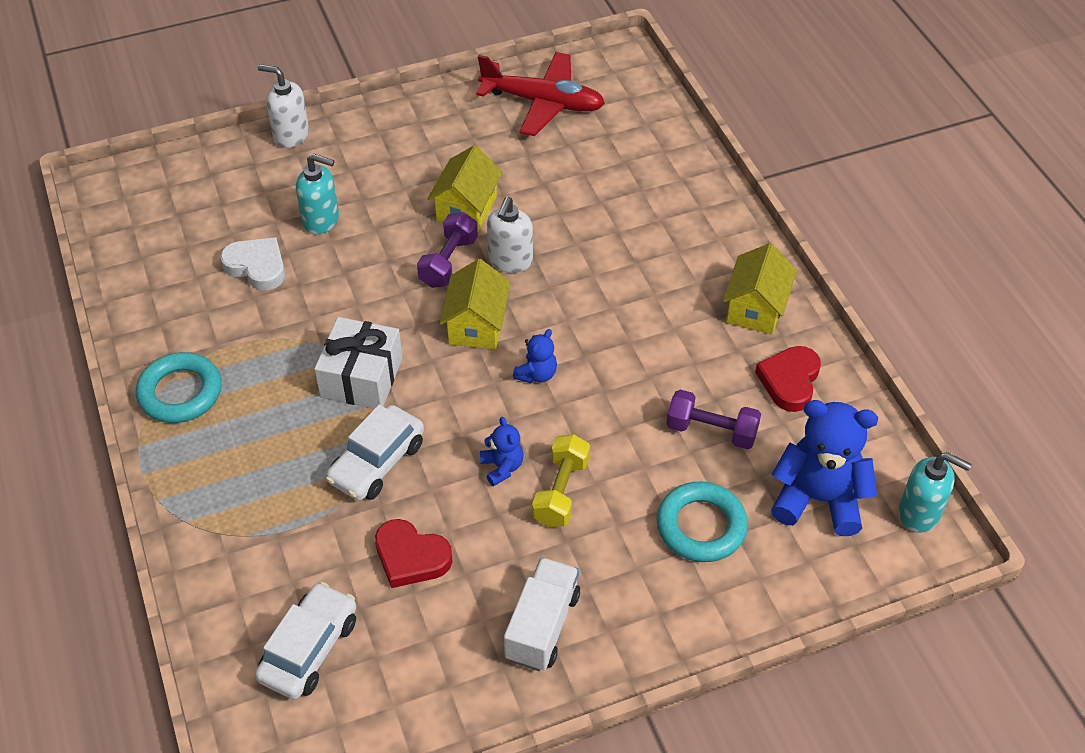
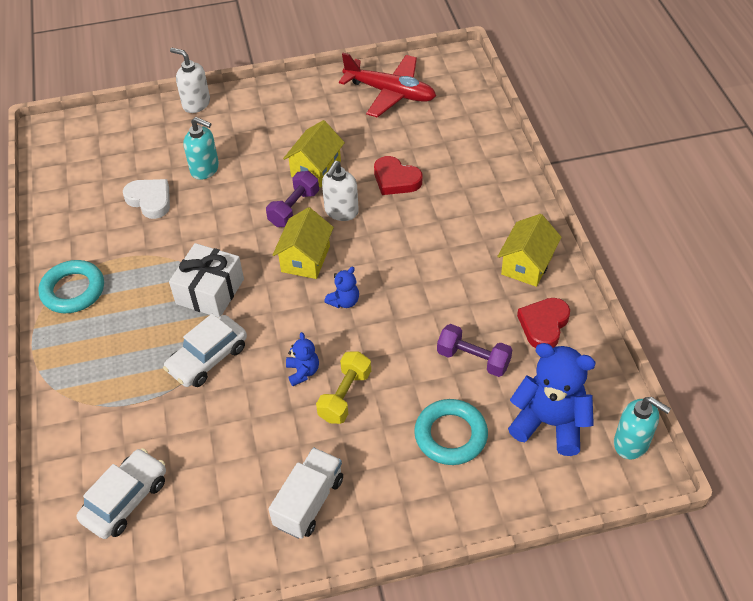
camera: 10 degrees right, 0 degrees up
red heart [375,519,453,588] -> red heart moved to [374,156,422,195]

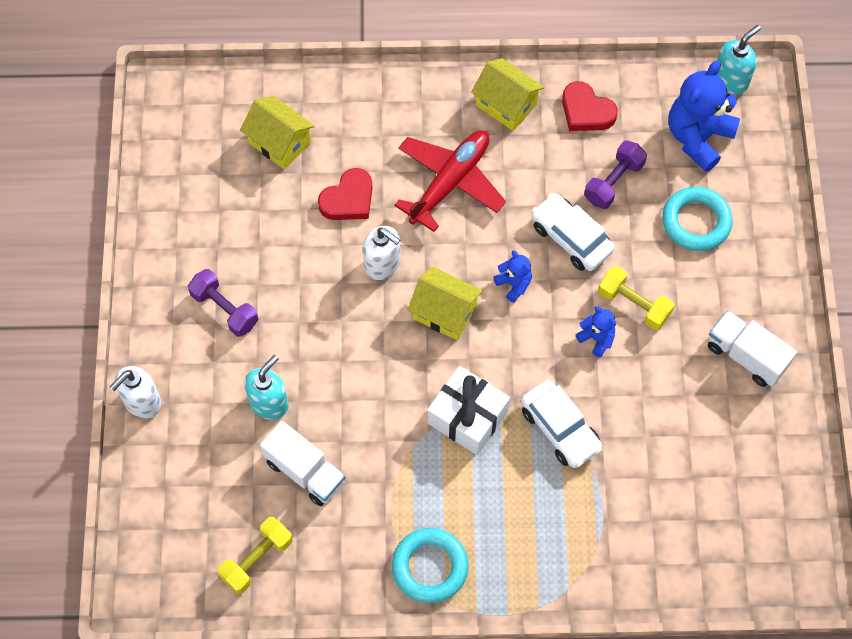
camera: 80 degrees left, 15 degrees up
white car [77,448,166,539] -> white car moved to [531,193,614,271]
white heart [123,179,170,219] -> white truck [260,421,346,506]
purple dumbbell [266,171,319,227] -> purple dumbbell moved to [188,269,259,337]
yellow house [283,120,345,187] -> yellow house moved to [240,96,315,170]
blue teddy bear [286,332,319,386] -> blue teddy bear turned 45 degrees clockwise [576,306,616,358]
red plane [339,53,436,118] -> red plane moved to [394,130,506,232]
none -> yellow dumbbell [217,517,293,594]

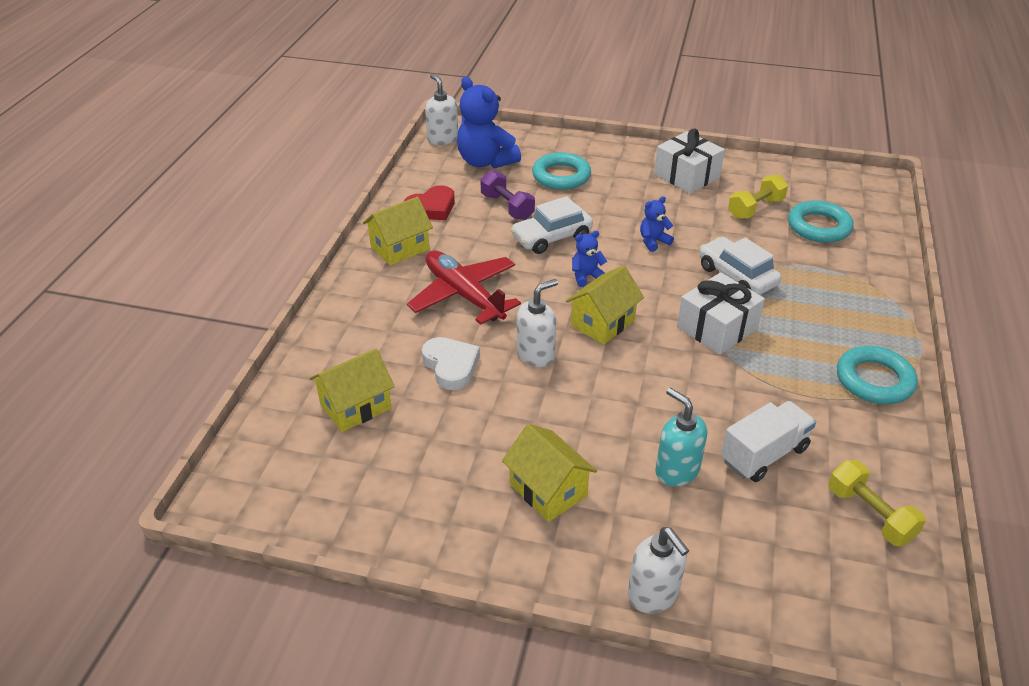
camera: 75 degrees left, 25 degrees down
purple dumbbell [188,269,259,337] -> yellow house [502,424,597,522]
red heart [318,168,372,220] -> white heart [422,337,480,390]
white car [521,380,602,468] -> white car turned 105 degrees counterclockwise [699,237,781,295]
yellow dumbbell [598,266,674,330] -> yellow dumbbell moved to [728,175,788,219]
white truck [708,310,797,387] -> white gift [654,129,725,194]
turquoise soap dispenser [717,25,761,95] -> white soap dispenser [425,74,458,145]
none -> turquoise ring [788,200,854,243]

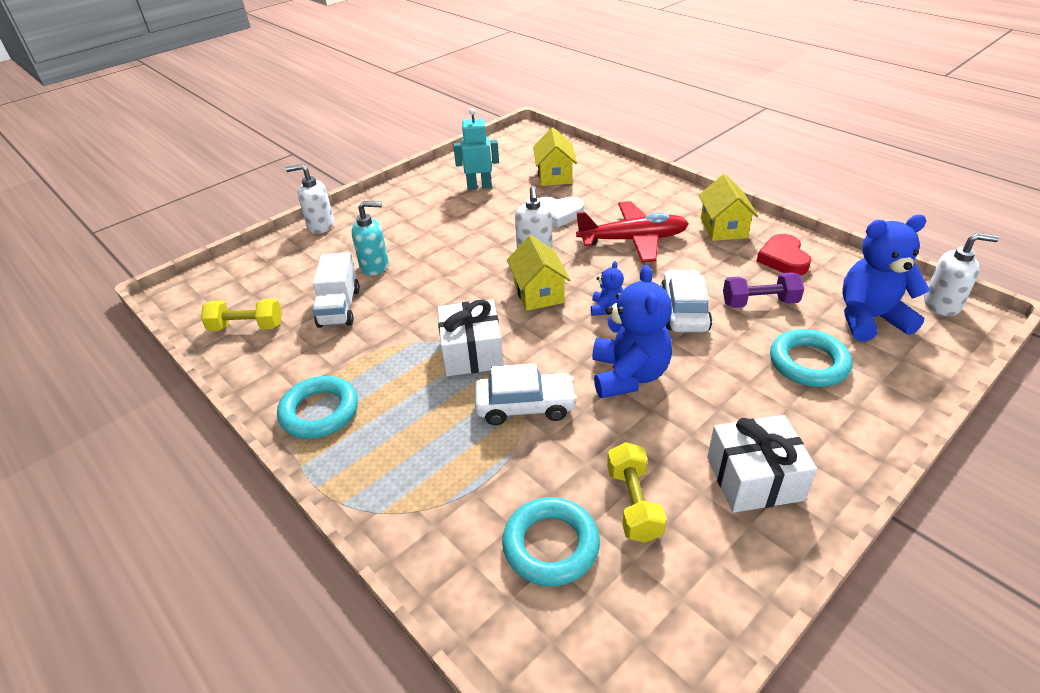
camera: 125 degrees right, 0 degrees up
yellow house [502,424,597,522] -> none
blue teddy bear [640,196,674,252] -> blue teddy bear [592,265,672,398], size x2.06
none -> turquoise robot [453,108,499,190]

